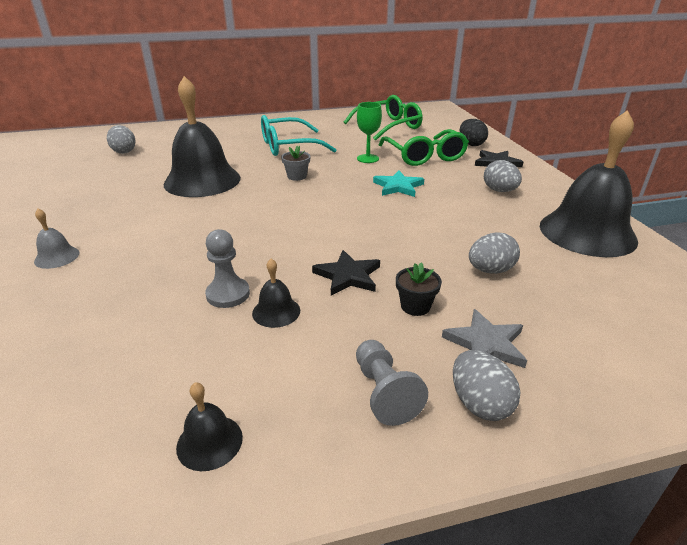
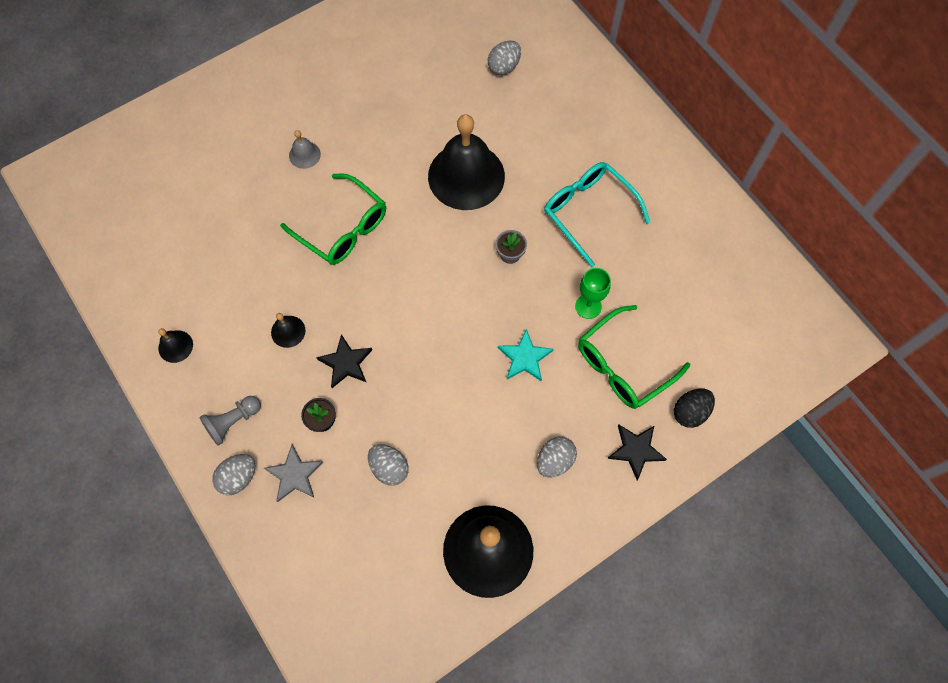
camera: 70 degrees right, 35 degrees up
grey pawn [205,229,250,308] -> none
green glasses [344,95,423,141] -> green glasses moved to [280,173,386,265]

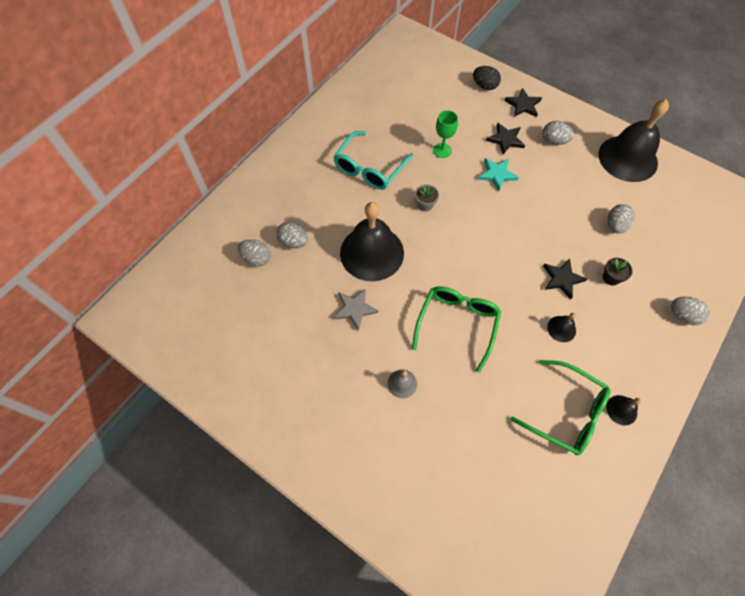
camera: 110 degrees left, 5 degrees down
grey pawn [199,396,261,446] -> none
grey star [264,444,323,502] -> grey star moved to [333,288,378,331]
green glasses [578,305,690,409] -> green glasses moved to [510,360,610,455]
none -> grey egg [276,222,308,248]
none -> black star [486,122,525,154]

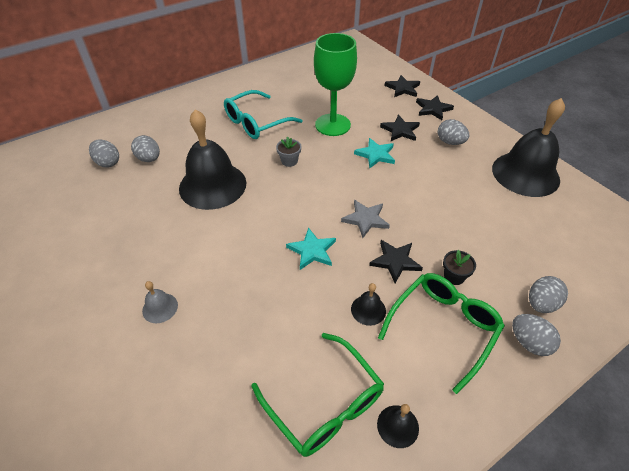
camera: 20 degrees right, 15 degrees down
grey star [333,288,378,331] -> grey star moved to [341,200,390,238]
green glasses [412,286,501,373] -> green glasses moved to [378,273,505,394]
green goblet [433,110,458,158] -> green goblet [314,33,357,136], size x1.88
black egg [473,66,501,90] -> black star [385,75,420,97]
grey egg [607,204,635,234] -> grey egg moved to [529,276,568,313]
none -> turquoise star [286,227,336,270]

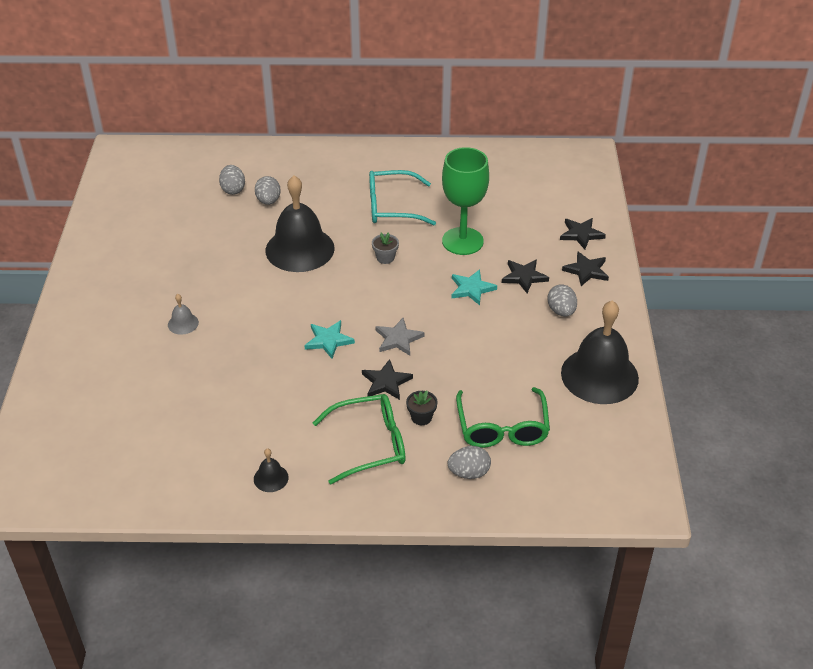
camera: 35 degrees right, 5 degrees down
green glasses [251,333,384,457] -> green glasses moved to [456,387,550,448]
black bell [351,283,386,326] -> none
grey egg [512,314,561,356] -> none

